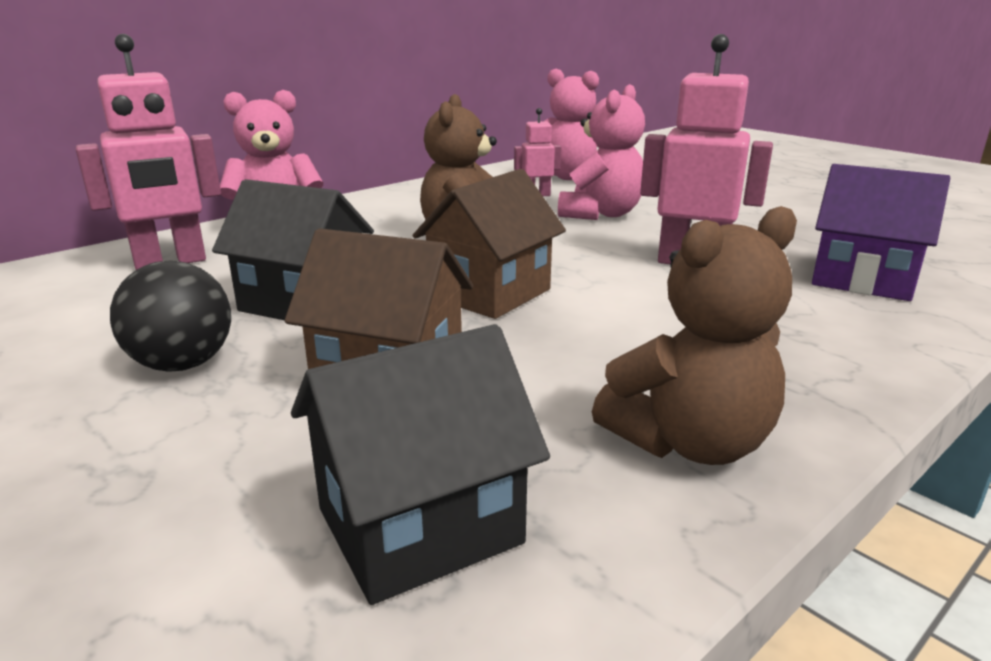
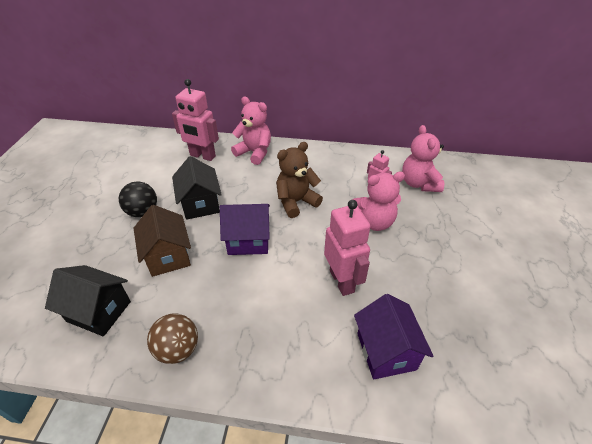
camera: 50 degrees right, 20 degrees up
brown house [413,169,566,319] -> purple house [220,204,270,255]
brown teddy bear [592,206,797,465] -> brown ball [147,313,198,364]

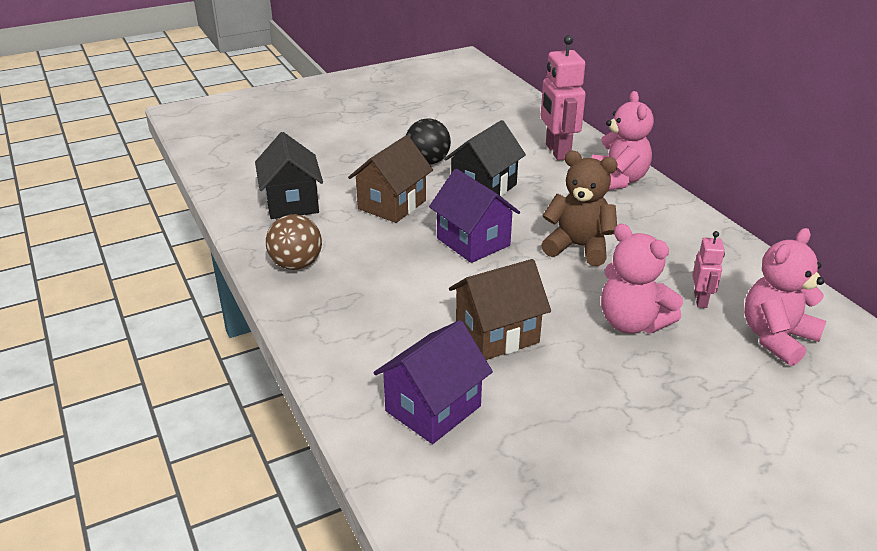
camera: 55 degrees right, 10 degrees down
pink robot [324,200,371,296] -> brown house [449,259,551,360]

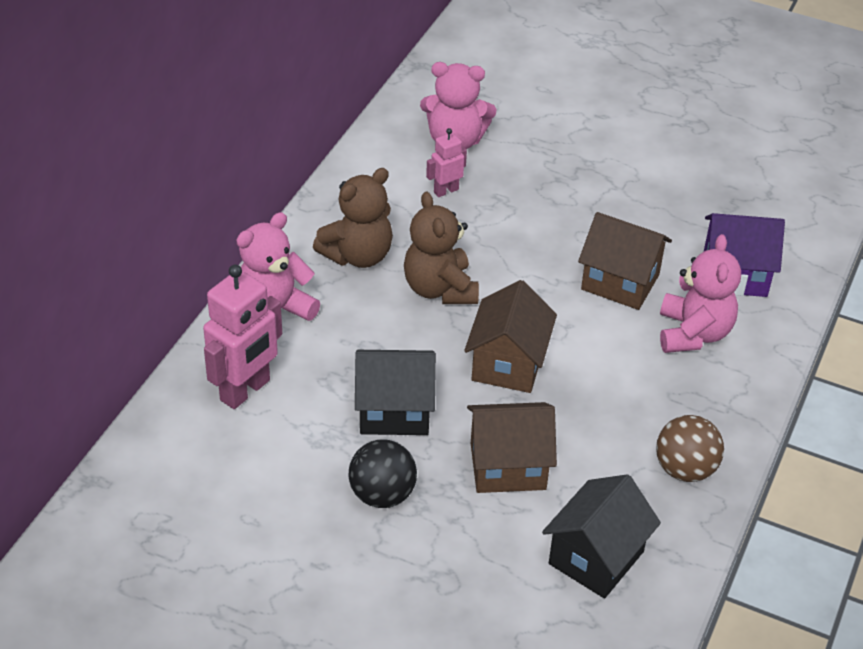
camera: 130 degrees left, 10 degrees up
purple house [429,169,520,263] -> brown house [464,280,557,393]
pink teddy bear [601,224,683,334] -> pink teddy bear moved to [660,234,741,353]
none -> brown teddy bear [313,168,393,268]

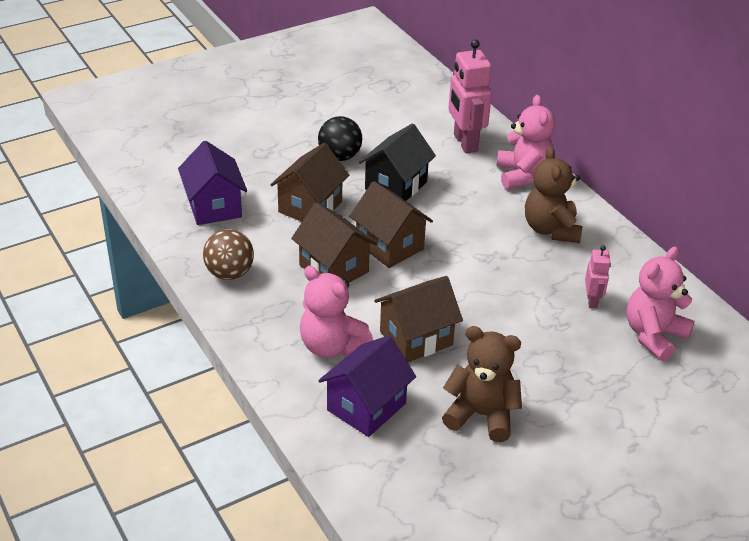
camera: 125 degrees right, 5 degrees down
brown teddy bear [404,192,479,304] -> brown teddy bear moved to [442,326,522,442]
black house [542,474,661,598] -> purple house [178,141,247,225]
none -> brown house [291,203,377,283]

